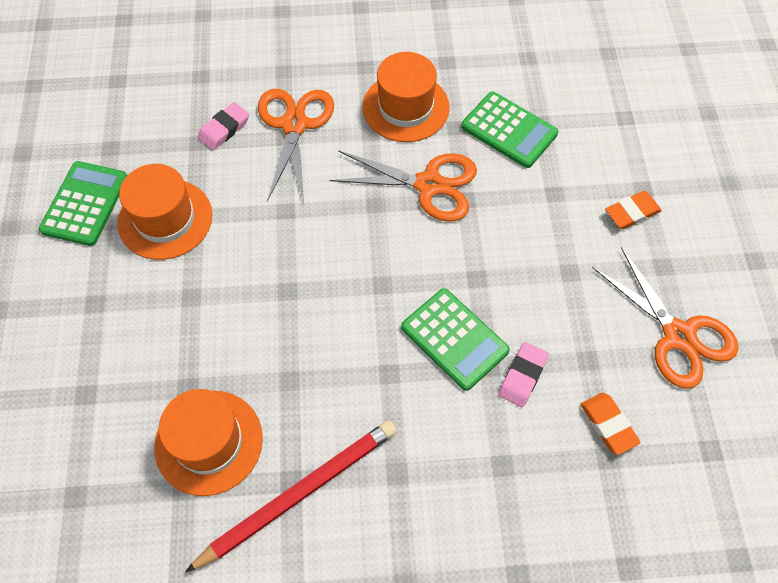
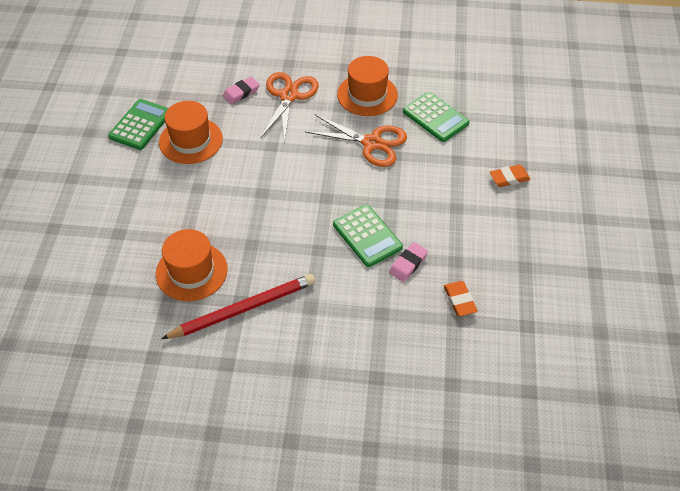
camera: 10 degrees right, 10 degrees down
orange scissors [592,247,739,389] -> none

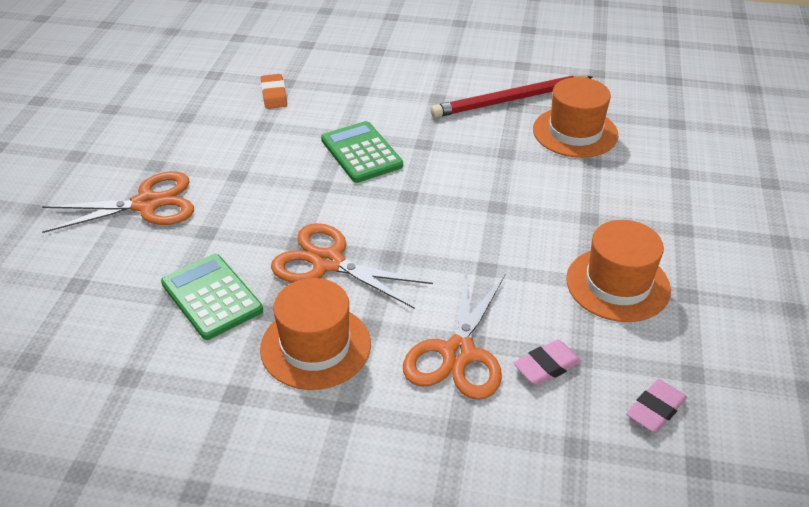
camera: 175 degrees left, 10 degrees down
green calculator [108,99,168,150] -> none
pink eraser [389,242,428,282] -> pink eraser moved to [626,379,687,433]
orange eraser [490,165,531,187] -> orange scissors [42,171,194,233]

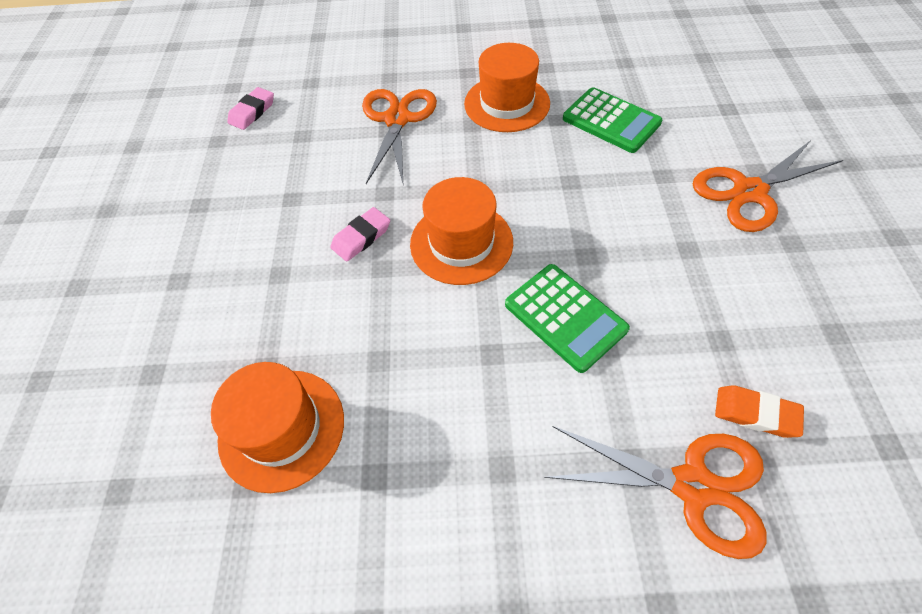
camera: 170 degrees right, 15 degrees up
orange eraser [261,74,287,109] -> orange eraser turned 45 degrees counterclockwise [715,385,804,438]
orange scissors [271,223,433,309] -> orange scissors moved to [544,426,766,559]
red pencil [431,75,593,118] -> none
pink eraser [514,340,582,386] -> pink eraser moved to [330,207,390,262]
orange hat [566,220,671,322] -> orange hat moved to [410,177,513,285]

